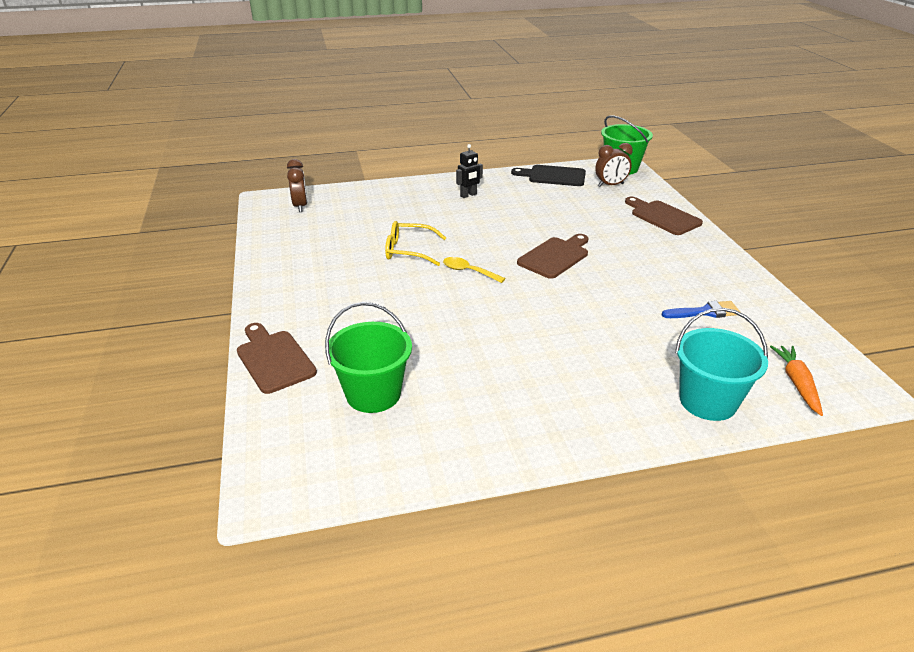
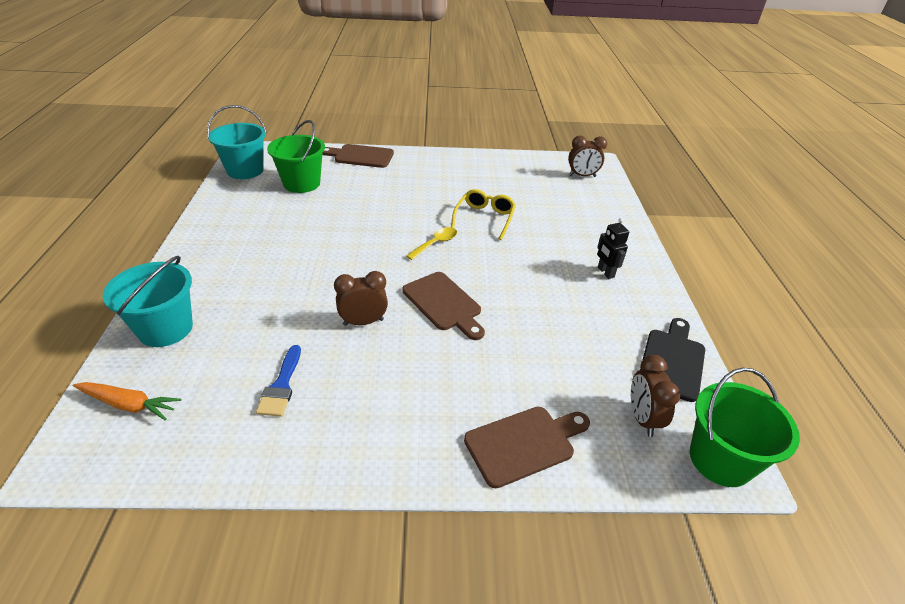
camera: 100 degrees right, 5 degrees up
brown cutting board [237,323,317,394] -> brown cutting board turned 150 degrees counterclockwise [322,144,394,168]
none -> turquoise bucket [207,105,267,179]
none -> brown clock [334,271,388,326]

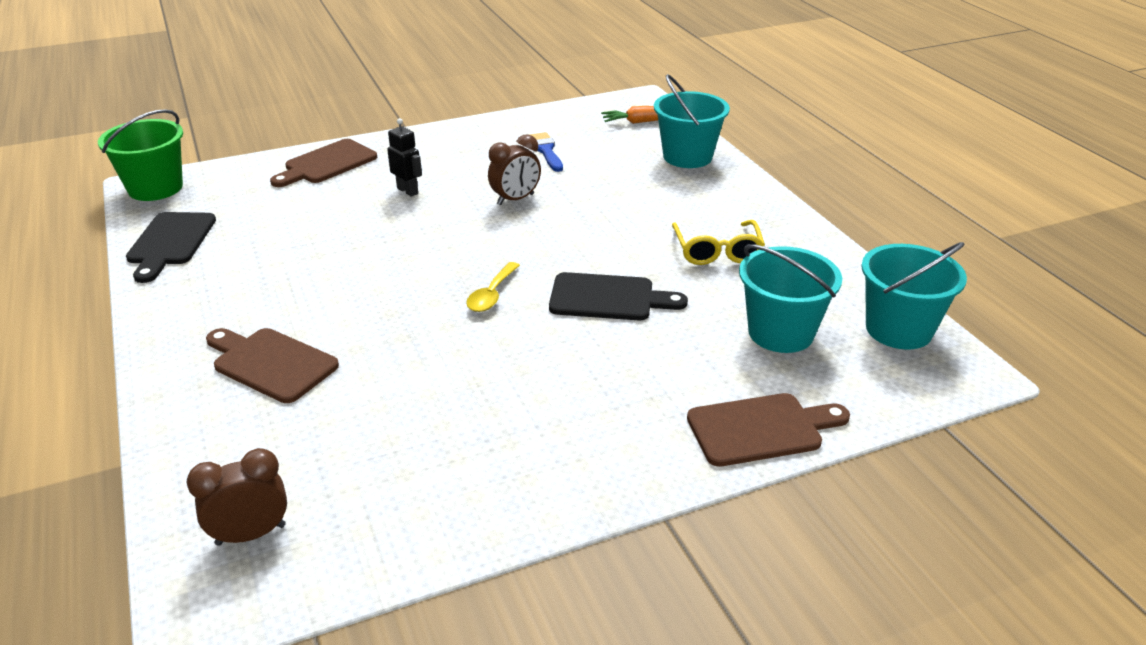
camera: 160 degrees right, 5 degrees down
green bucket [267,120,325,193] -> turquoise bucket [739,244,842,353]
brown cutting board [402,272,485,340] -> brown cutting board moved to [206,328,339,403]
yellow glasses [451,189,516,240] -> yellow glasses moved to [672,220,765,265]
black robot [597,218,629,279] -> black robot moved to [387,118,422,197]
brown clock [631,355,680,437] -> none
none -> black cutting board [549,272,688,320]

